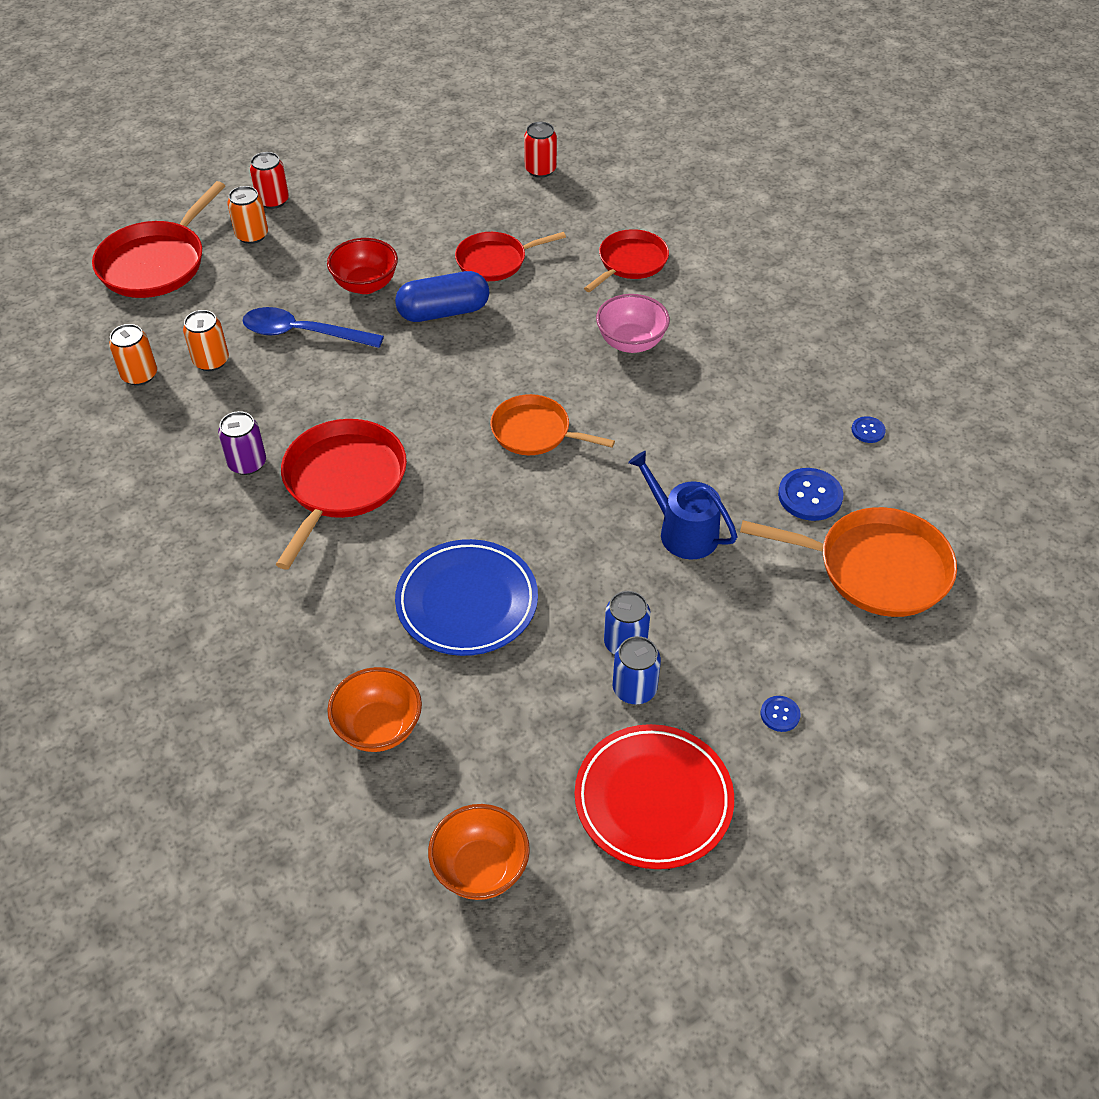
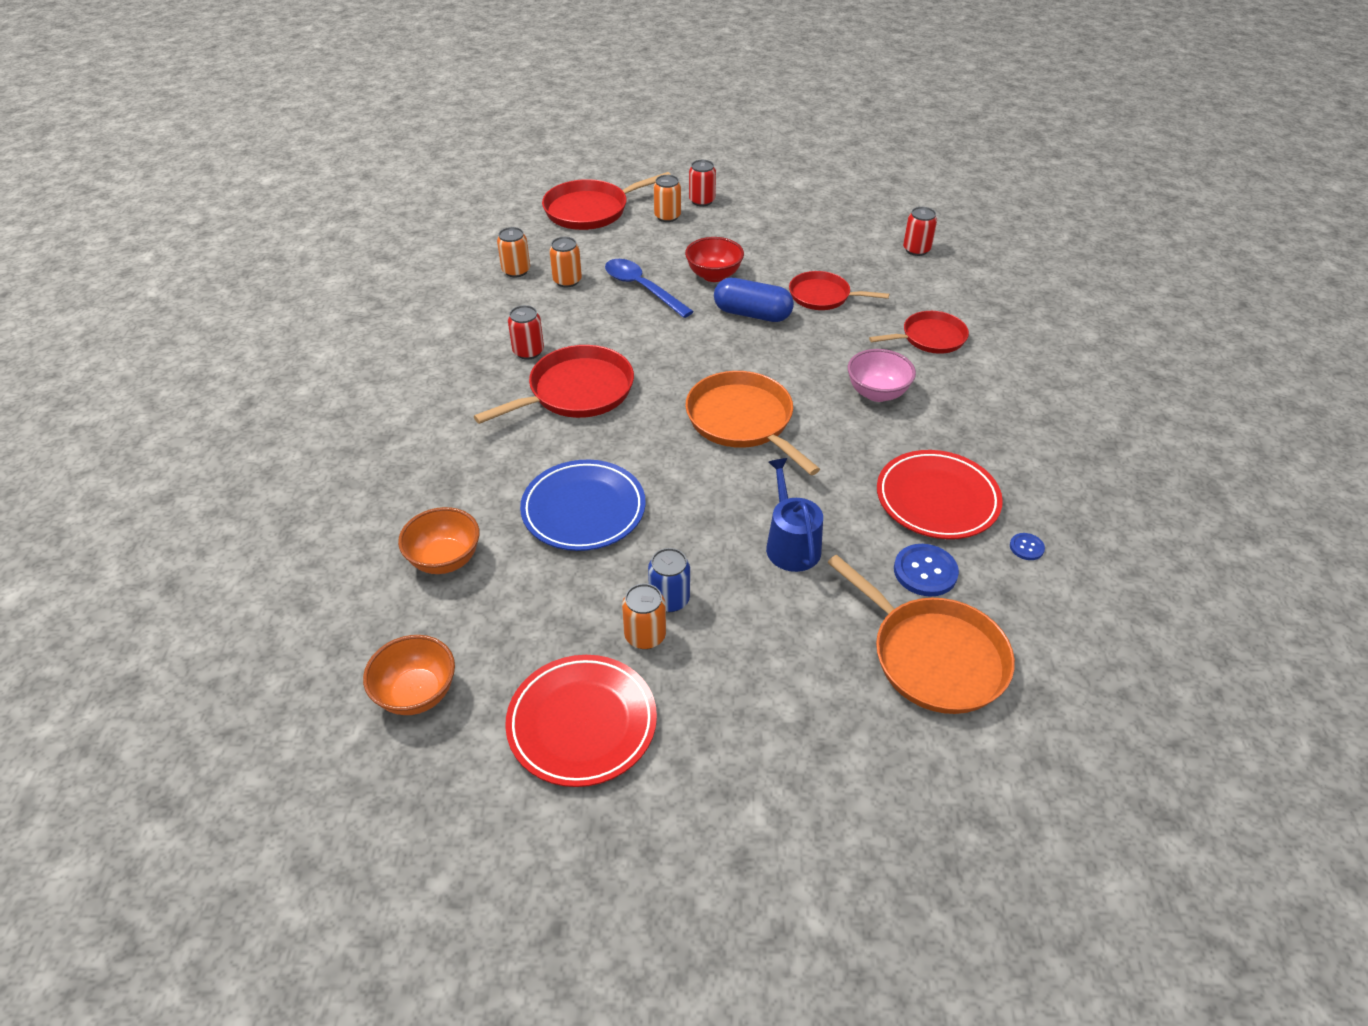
camera: 35 degrees right, 5 degrees down
purple can [218,411,266,475] -> red can [508,305,544,360]
orange pan [490,394,615,455] -> orange pan [685,371,820,475], size x1.54
blue can [613,636,661,704] -> orange can [622,584,666,649]
blue button [761,696,801,732] -> none
none -> red plate [877,450,1003,539]

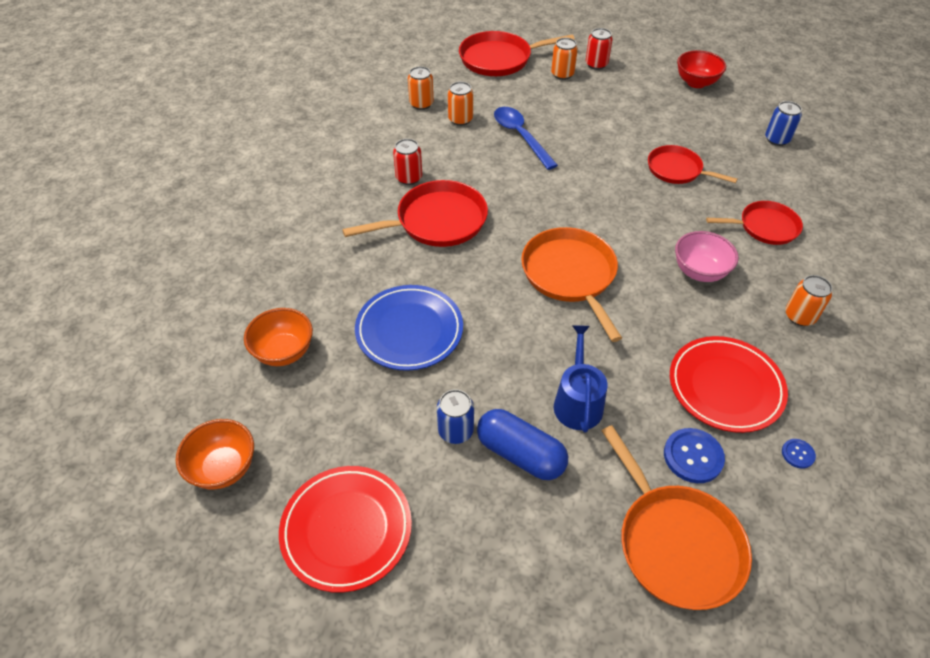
camera: 15 degrees right, 5 degrees up
orange can [622,584,666,649] -> orange can moved to [785,275,832,326]
red bowl [685,237,744,282] -> red bowl moved to [677,50,726,88]
blue capsule [714,278,794,322] -> blue capsule moved to [477,409,568,480]
red can [903,207,937,256] -> blue can [765,101,802,146]

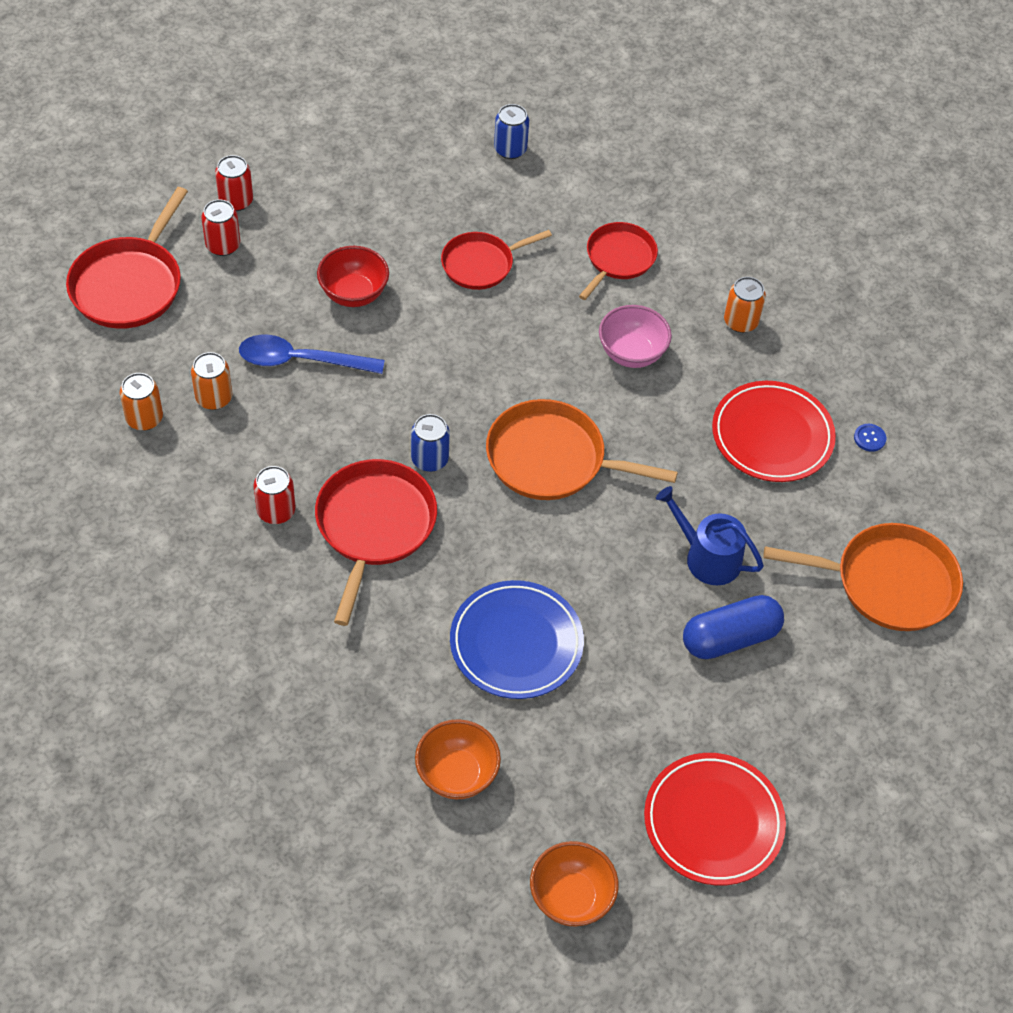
camera: 60 degrees left, 5 degrees up
blue can [437,389,474,444] -> blue can moved to [411,414,450,472]
orange can [551,38,578,80] -> red can [202,199,240,256]
blue button [664,428,725,483] -> none
red bowl [677,50,726,88] -> red bowl moved to [317,246,389,307]

